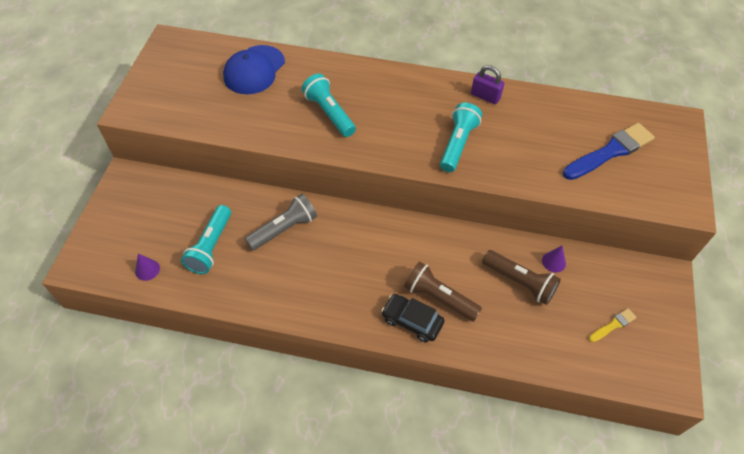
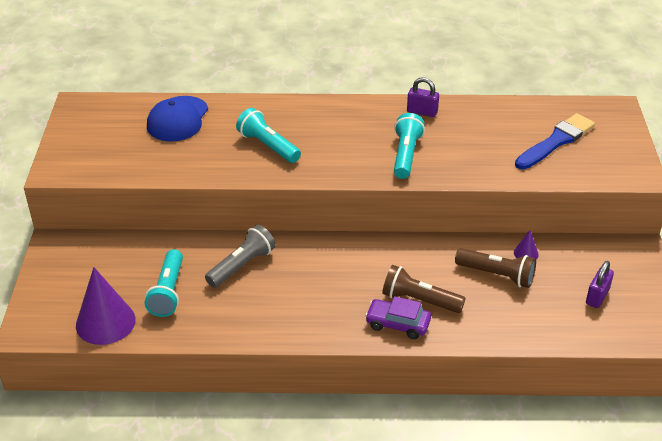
camera: 10 degrees left, 15 degrees down
purple cone [135,254,160,281] -> purple cone [76,267,135,345], size x2.23
black car [381,294,445,343] -> purple car [365,296,431,339]
yellow brush [589,308,637,342] -> purple padlock [586,261,614,308]

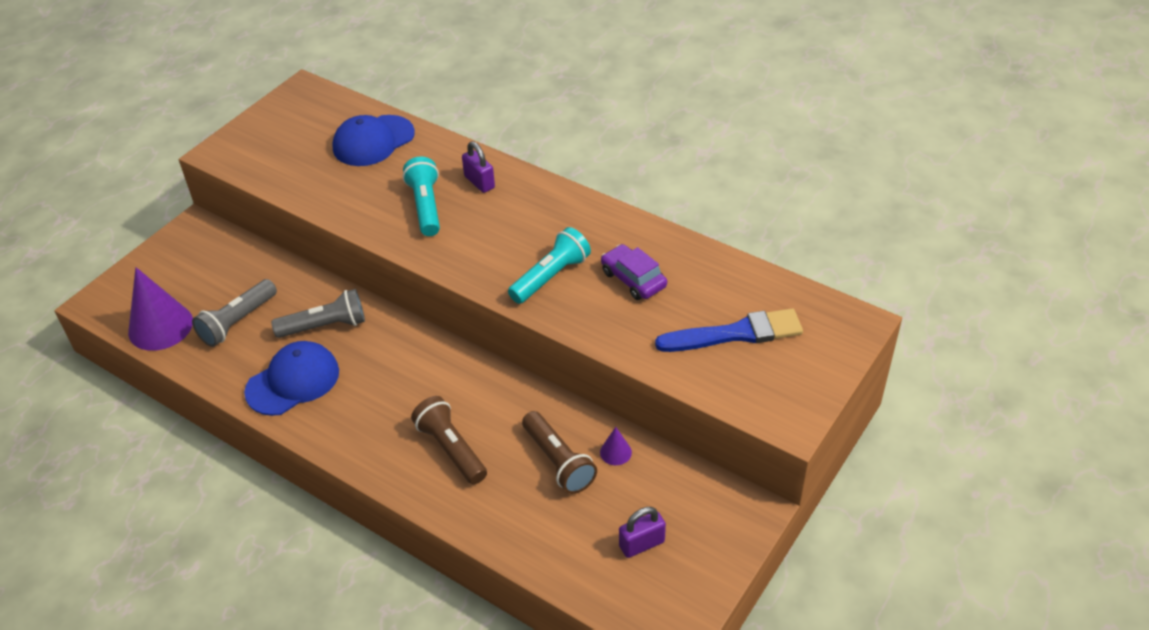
camera: 35 degrees right, 5 degrees up
turquoise flashlight [144,249,183,317] -> grey flashlight [192,279,277,347]
purple car [365,296,431,339] -> purple car moved to [601,244,667,300]
purple padlock [407,77,439,117] -> purple padlock moved to [462,141,495,193]
none -> blue cap [244,341,339,416]

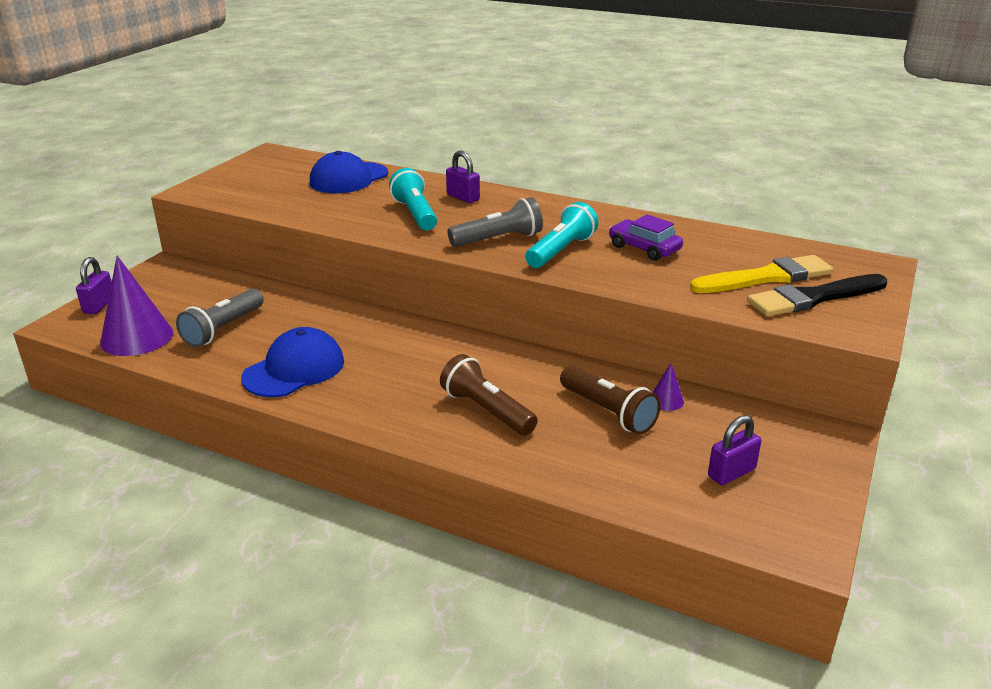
camera: 10 degrees left, 15 degrees down
grey flashlight [271,289,365,338] -> grey flashlight moved to [447,197,543,247]
blue brush [655,309,803,352] -> yellow brush [690,255,833,293]
none -> purple padlock [76,257,112,314]
none -> black brush [747,274,887,317]

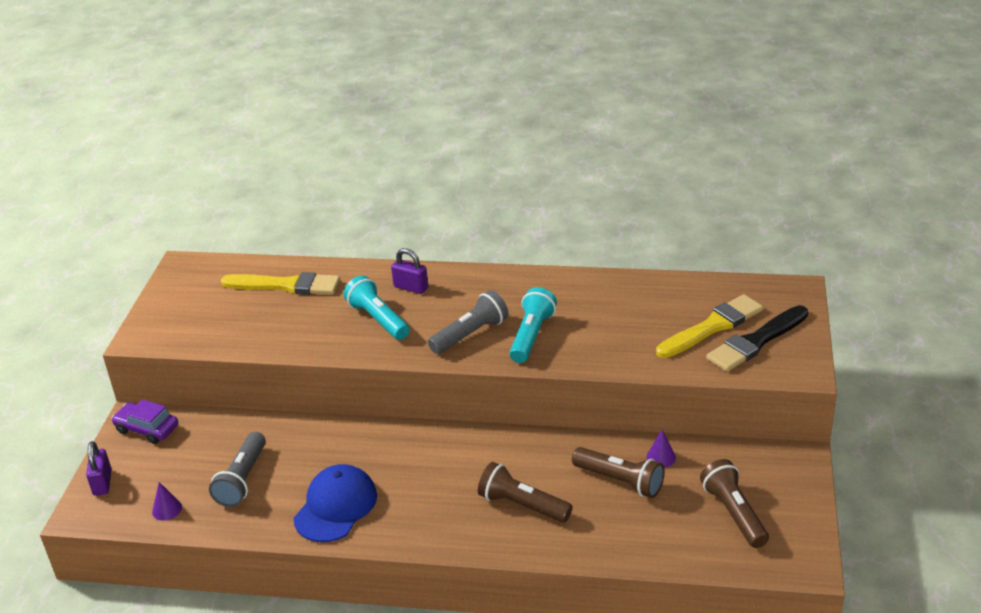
camera: 15 degrees left, 5 degrees up
purple cone [100,256,173,356] -> purple cone [152,482,182,521], size x0.45
blue cap [310,151,388,193] -> yellow brush [221,272,340,295]
purple car [609,214,683,261] -> purple car moved to [112,399,178,444]
purple padlock [708,415,761,485] -> brown flashlight [700,459,769,548]

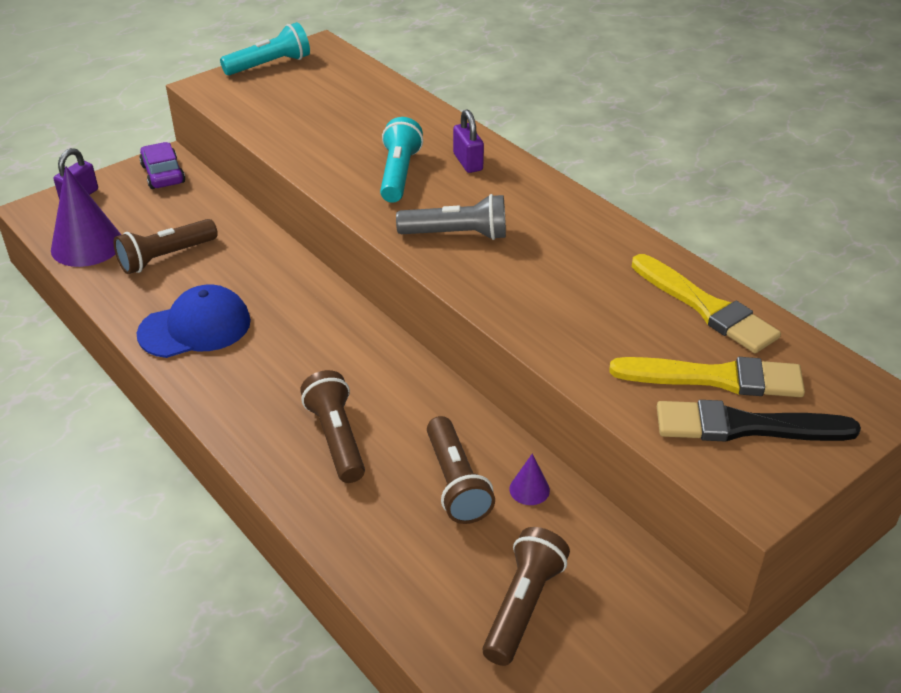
camera: 40 degrees right, 5 degrees up
purple cone [152,482,182,521] -> purple cone [51,166,121,267], size x2.23
grey flashlight [209,432,266,507] -> brown flashlight [114,219,218,274]
yellow brush [221,272,340,295] -> yellow brush moved to [632,254,781,353]
turquoise flashlight [509,287,557,363] -> turquoise flashlight moved to [220,22,310,76]

